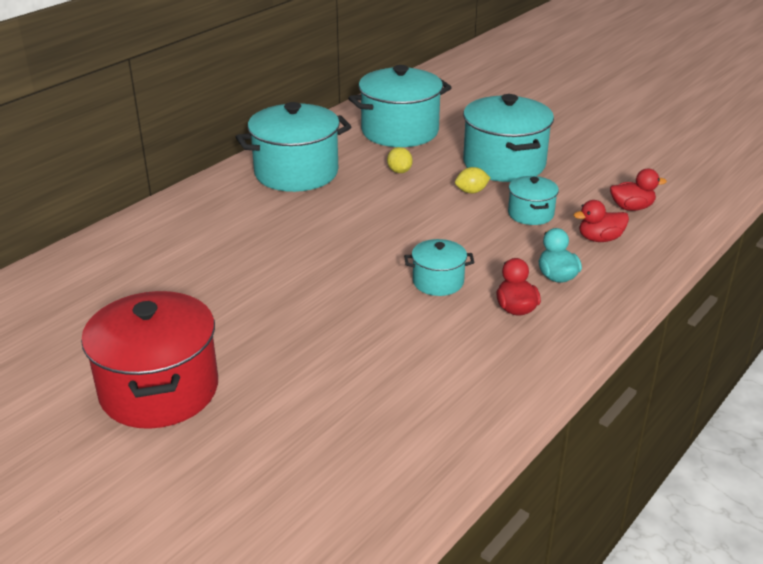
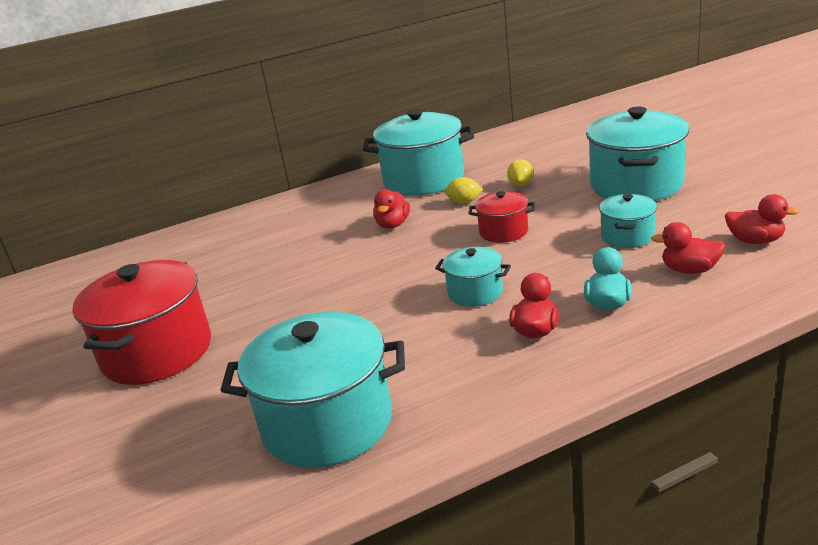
camera: 30 degrees right, 5 degrees down
turquoise pot [348,65,452,147] -> turquoise pot moved to [220,312,405,468]
yellow lemon [455,167,491,194] -> yellow lemon moved to [444,177,483,204]
none -> red duck [373,189,410,229]
none -> red pot [469,191,535,243]

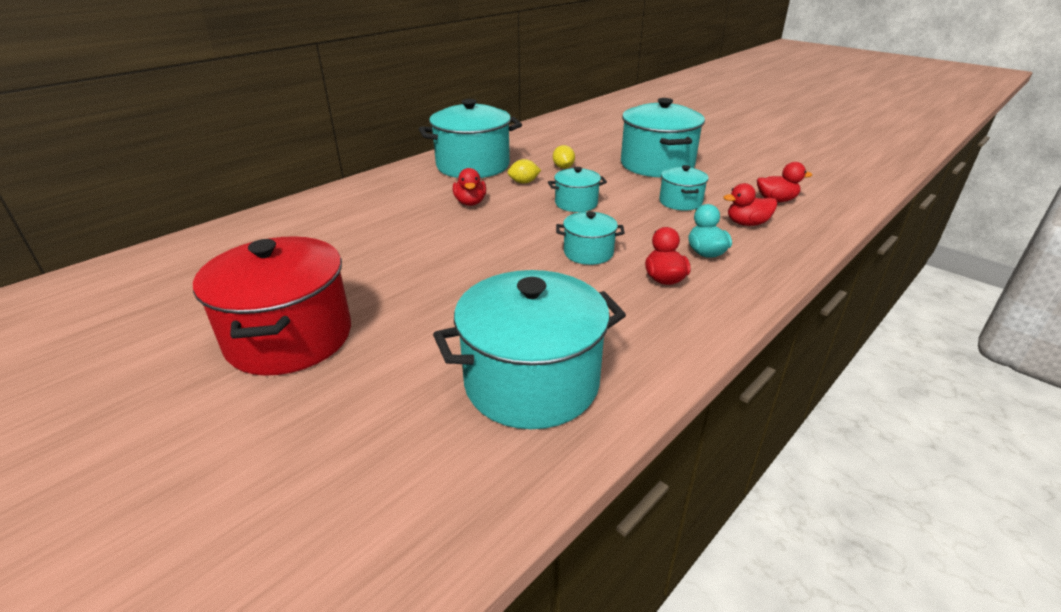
camera: 25 degrees left, 5 degrees up
red pot [469,191,535,243] -> turquoise pot [548,167,607,212]

